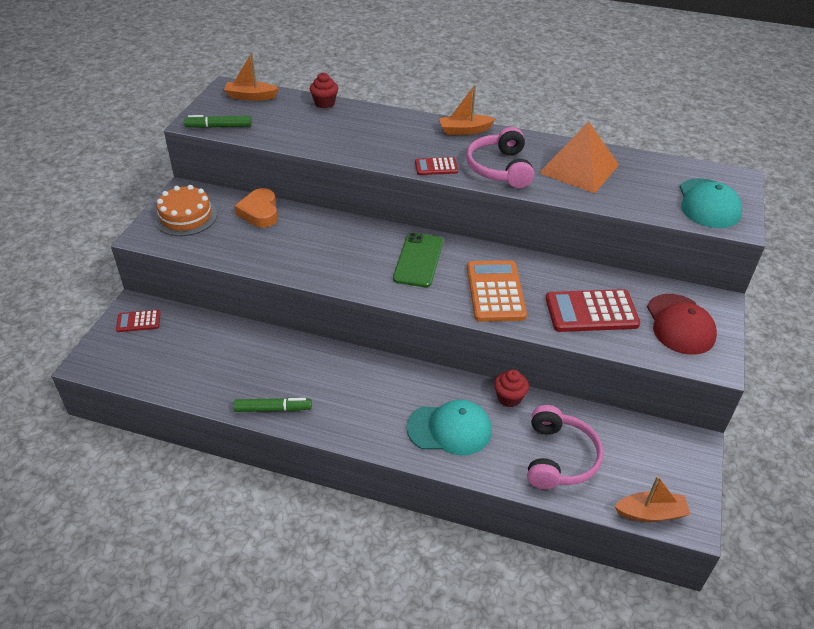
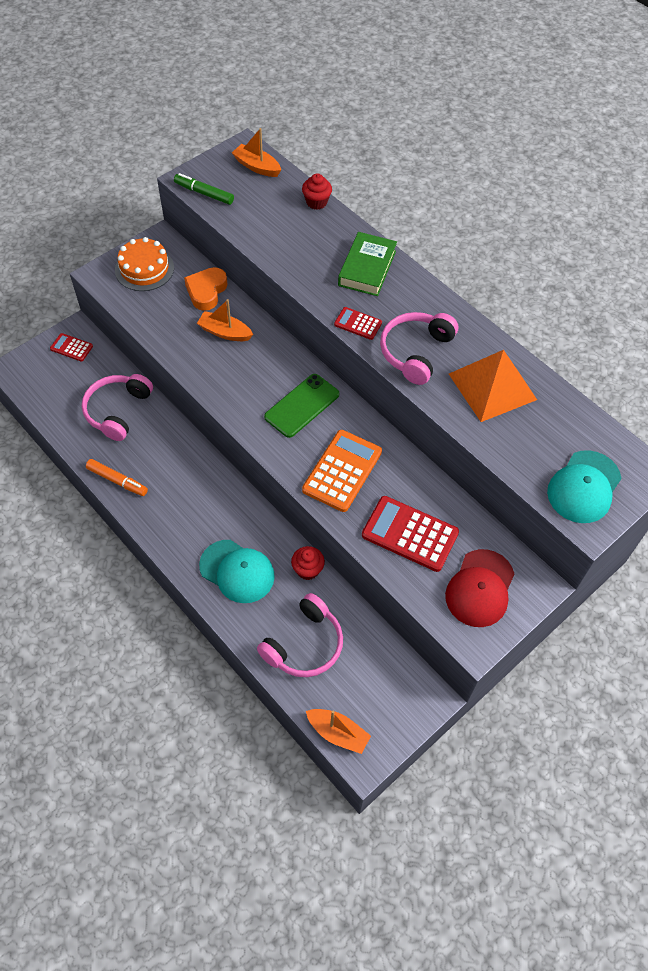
camera: 30 degrees right, 15 degrees up
green marker [233,397,312,412] -> orange marker [86,459,148,496]
orange boat [439,85,495,135] -> orange boat moved to [197,299,253,341]
none -> pink headphones [82,374,153,441]
none -> green book [338,232,397,296]

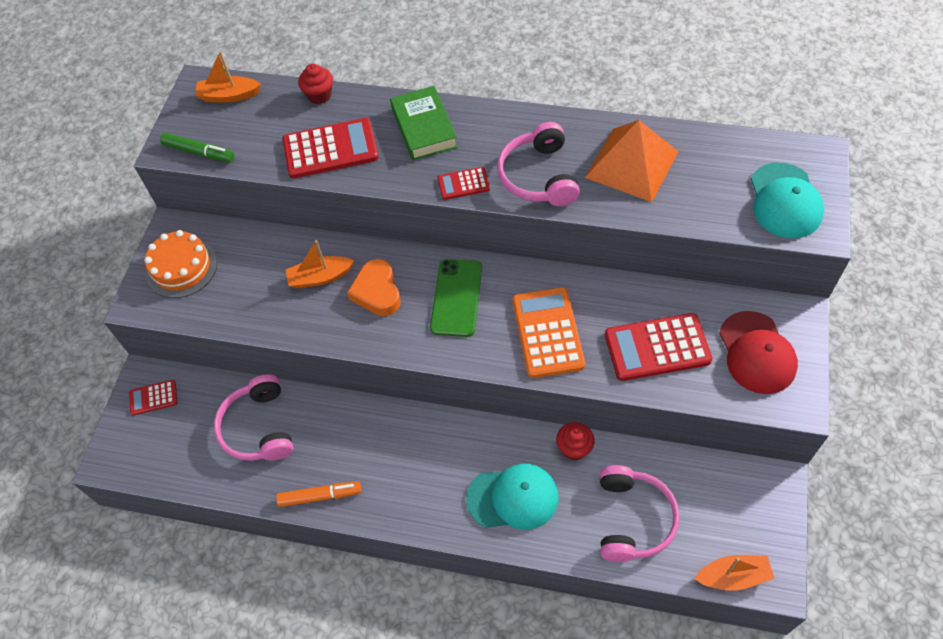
camera: 30 degrees left, 0 degrees up
green marker [174,173,234,205] -> green marker turned 150 degrees counterclockwise [160,133,234,162]
orange heart [184,267,227,311] -> orange heart moved to [347,259,401,316]
none -> red calculator [282,118,378,178]

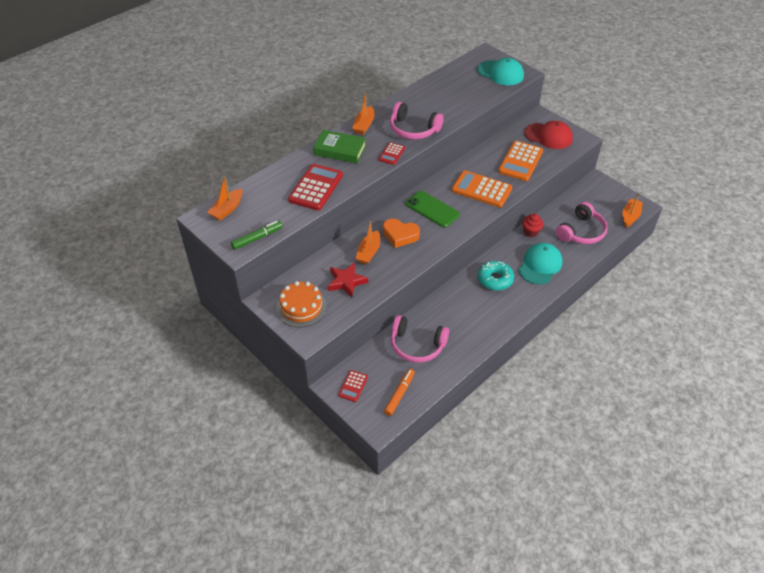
camera: 60 degrees left, 10 degrees down
orange marker [276,482,361,507] -> orange marker moved to [384,369,415,416]
red cupcake [298,64,333,104] -> none
orange pyramid [585,120,679,202] -> none
pink headphones [600,465,680,562] -> pink headphones turned 90 degrees clockwise [556,202,608,244]
red calculator [605,313,712,381] -> orange calculator [498,141,543,181]
none -> red star [328,262,368,298]
none -> orange boat [352,92,374,135]
none -> turquoise donut [478,260,514,291]

